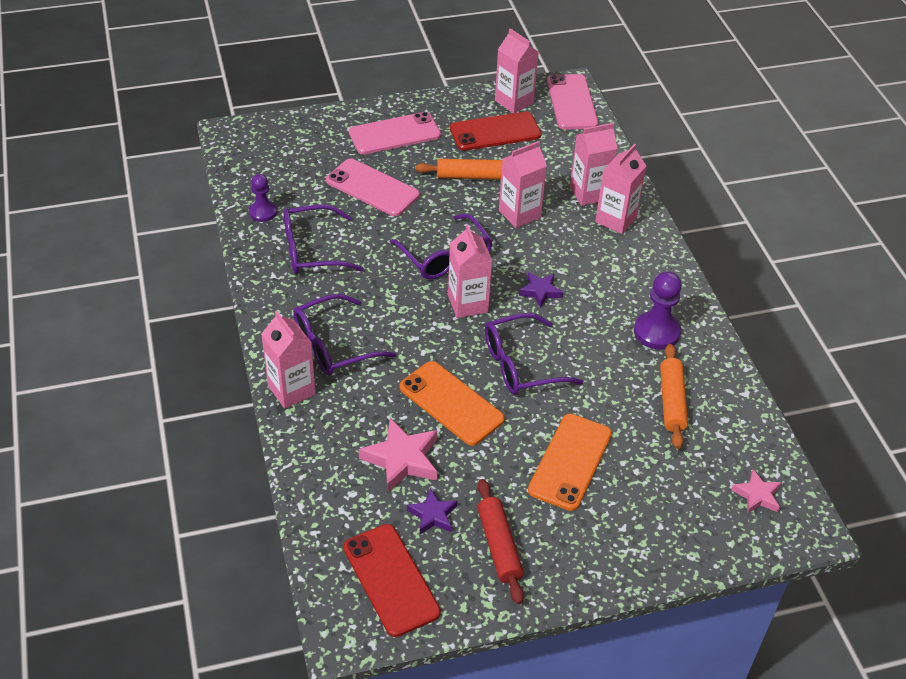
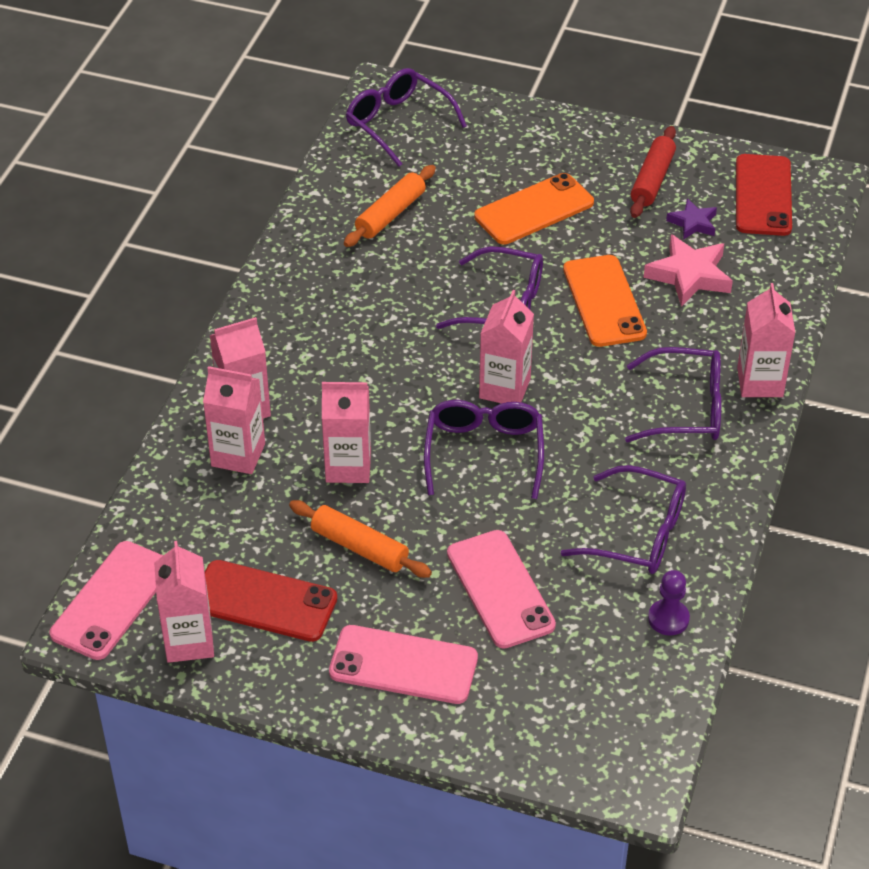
camera: 145 degrees left, 0 degrees up
purple star [519,272,563,308] -> none
purple pawn [634,271,682,350] -> none
pink star [731,469,782,514] -> purple glasses [346,68,467,167]

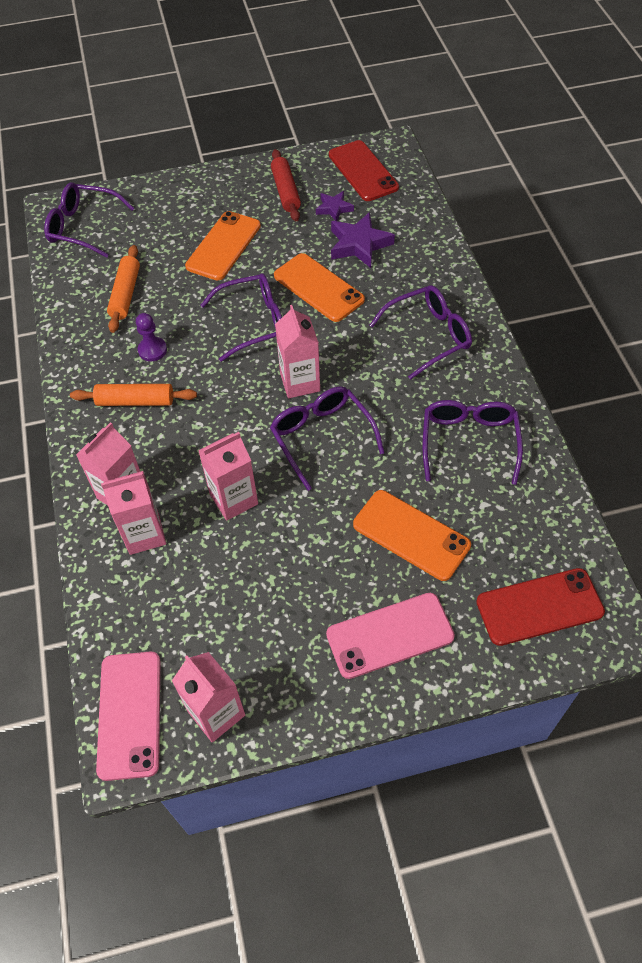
camera: 30 degrees left, 10 degrees up
red phone [205,560,337,642] -> red phone moved to [476,568,605,646]
orange rolling pin [289,500,432,578] -> orange rolling pin moved to [70,384,197,406]
pink phone [447,530,556,649] -> orange phone [353,490,471,581]
purple glasses [561,465,686,574] -> purple glasses turned 75 degrees counterclockwise [422,400,523,485]
pink star [644,234,733,307] -> purple star [331,212,395,268]
purple pawn [648,570,690,635] -> purple pawn moved to [136,313,167,361]
pink carton [737,283,795,397] -> none

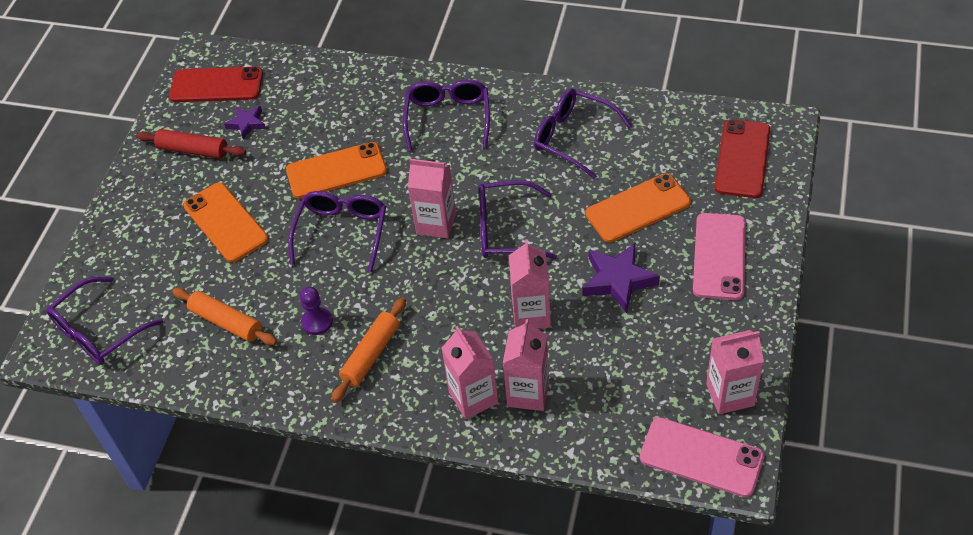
camera: 60 degrees left, 5 degrees down
purple star [331,212,395,268] -> purple star moved to [583,243,660,313]

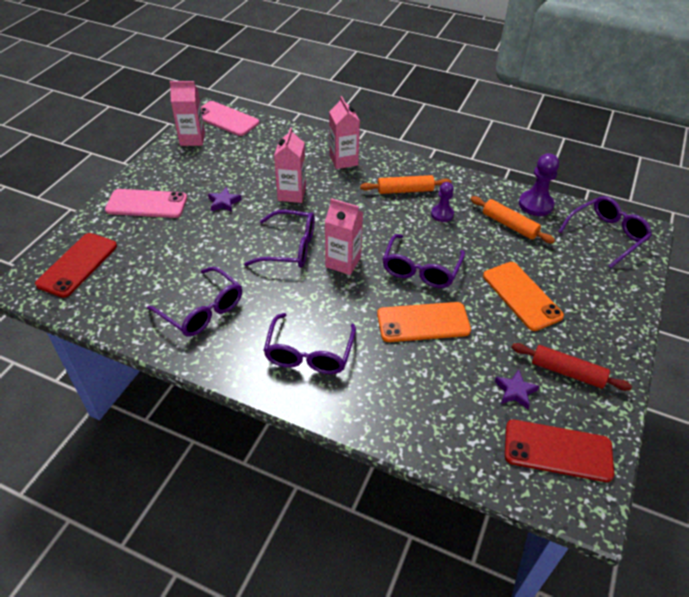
camera: 175 degrees left, 5 degrees down
orange rolling pin [331,297,406,403] -> orange rolling pin turned 45 degrees clockwise [360,175,451,194]
pink carton [503,319,549,411] -> none
purple star [583,243,660,313] -> purple star [208,187,242,212], size x0.60
orange phone [585,173,691,243] -> none
pink phone [693,213,746,300] -> pink phone turned 75 degrees clockwise [105,189,187,218]
none -> purple pawn [519,153,559,216]

